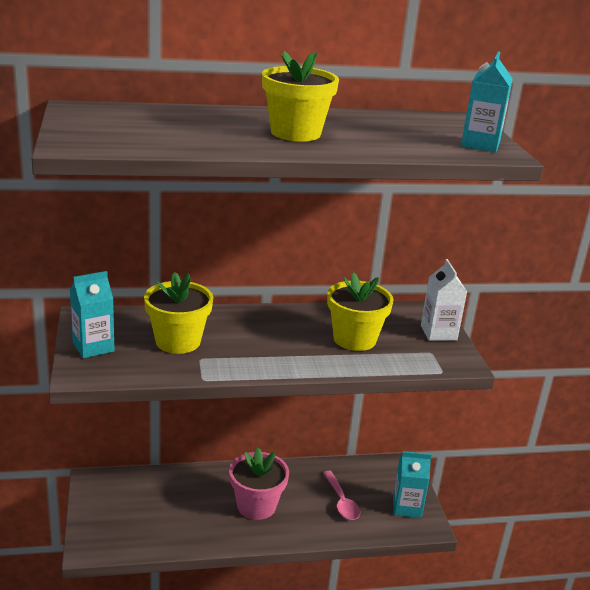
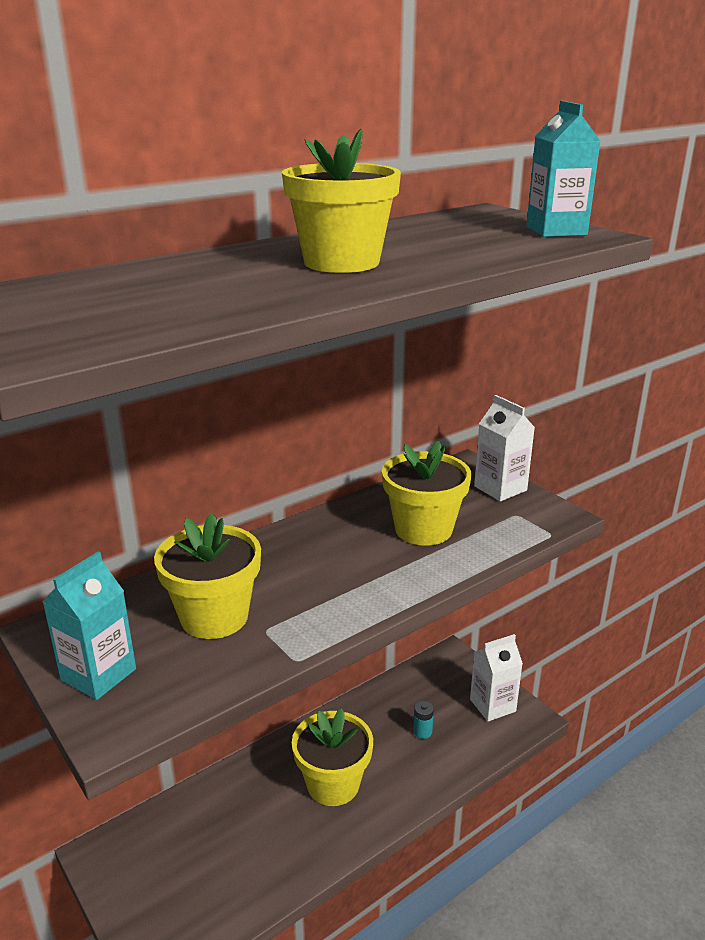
camera: 25 degrees left, 0 degrees up
pink flower pot [229,448,289,520] -> yellow flower pot [292,708,373,806]
pink spoon [323,471,360,520] -> turquoise battery [413,701,434,739]
turquoise carton [393,451,431,518] -> white carton [470,634,523,722]

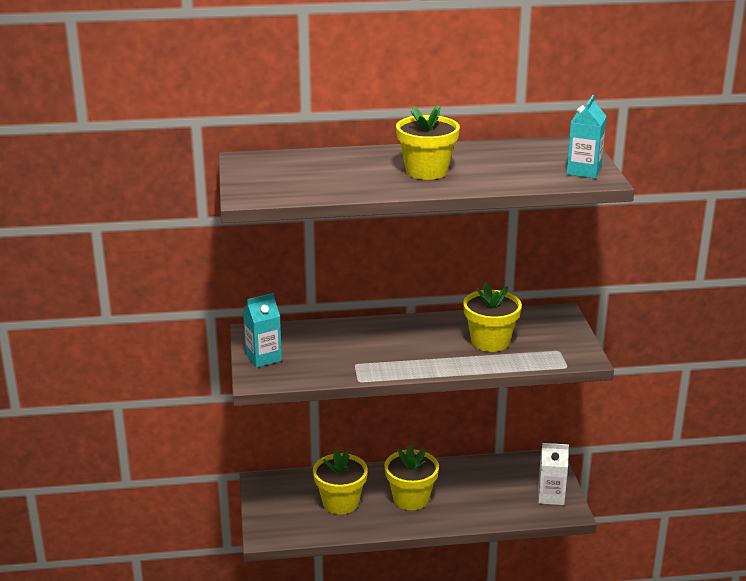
camera: 30 degrees right, 0 degrees up
yellow flower pot [154,513,261,639] -> yellow flower pot moved to [313,449,368,514]
turquoise battery [413,701,434,739] -> none
white carton [474,395,535,501] -> none

